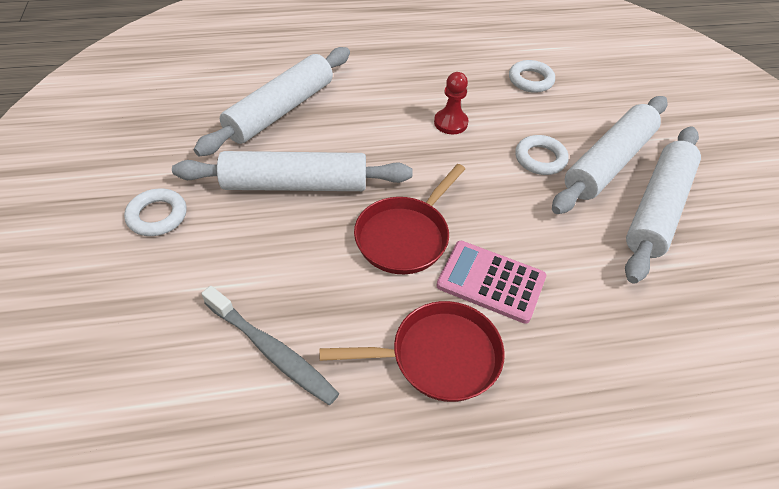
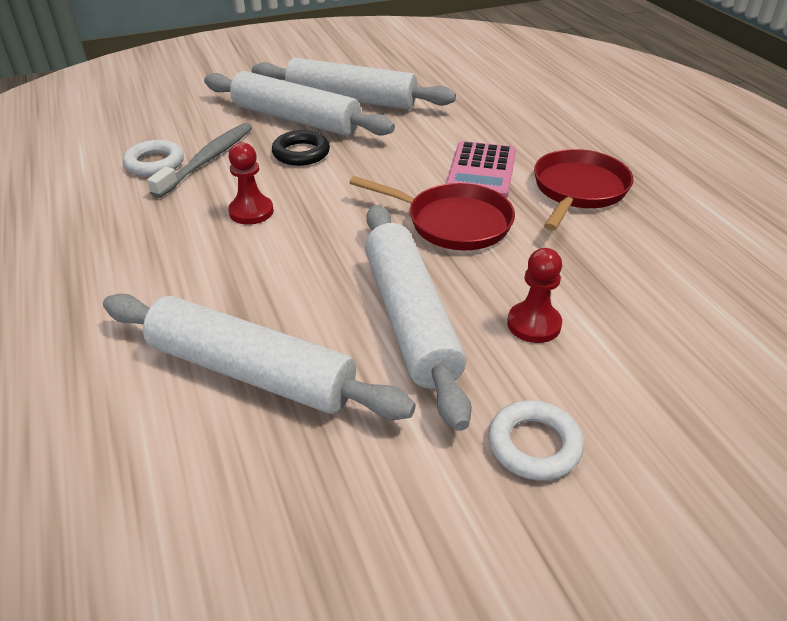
camera: 100 degrees left, 10 degrees down
grey toothbrush [201,286,339,405] -> grey toothbrush moved to [147,123,252,198]
red pan [319,301,505,402] -> red pan turned 45 degrees clockwise [534,149,634,231]
white ring [515,135,569,175] -> black ring [272,130,330,166]
none -> red pawn [507,248,562,343]

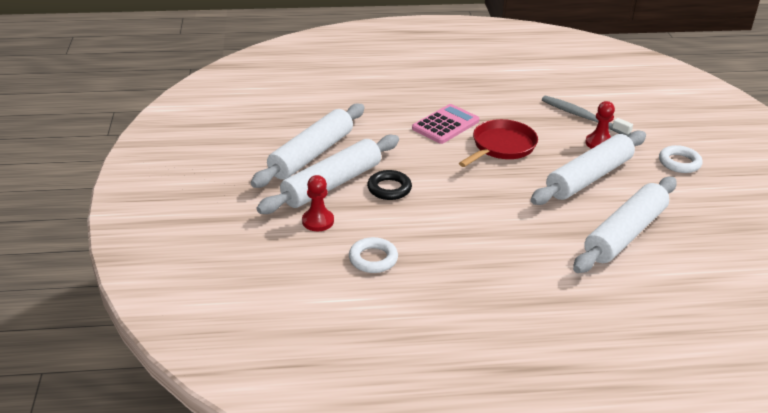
camera: 75 degrees left, 5 degrees down
grey toothbrush [147,123,252,198] -> grey toothbrush moved to [542,96,633,136]
red pawn [228,142,274,225] -> red pawn moved to [302,175,334,231]
white rolling pin [365,205,472,431] -> white rolling pin turned 45 degrees counterclockwise [531,130,646,205]
pink calculator [446,141,516,198] -> pink calculator turned 75 degrees counterclockwise [412,104,479,144]
red pan [534,149,634,231] -> none

